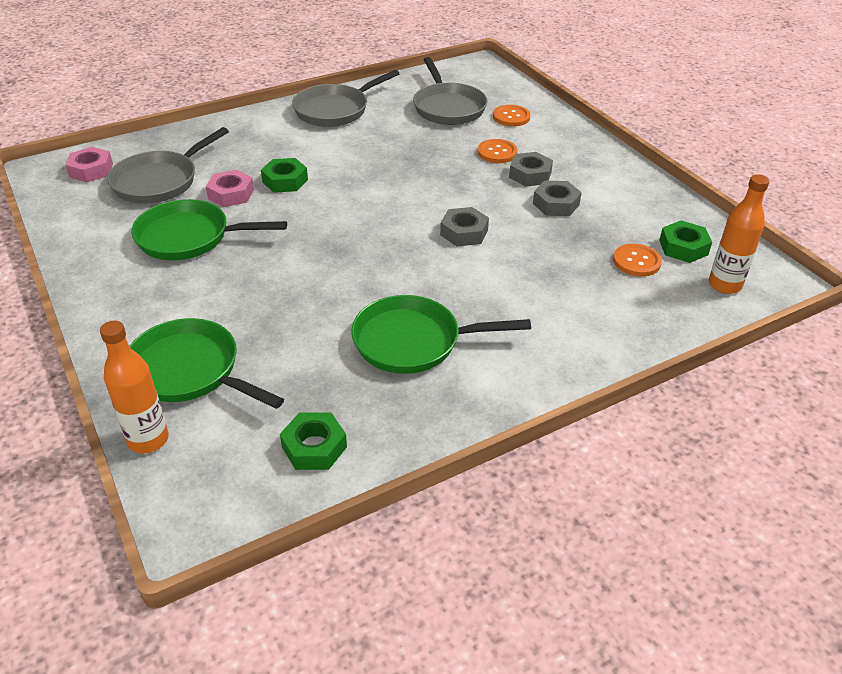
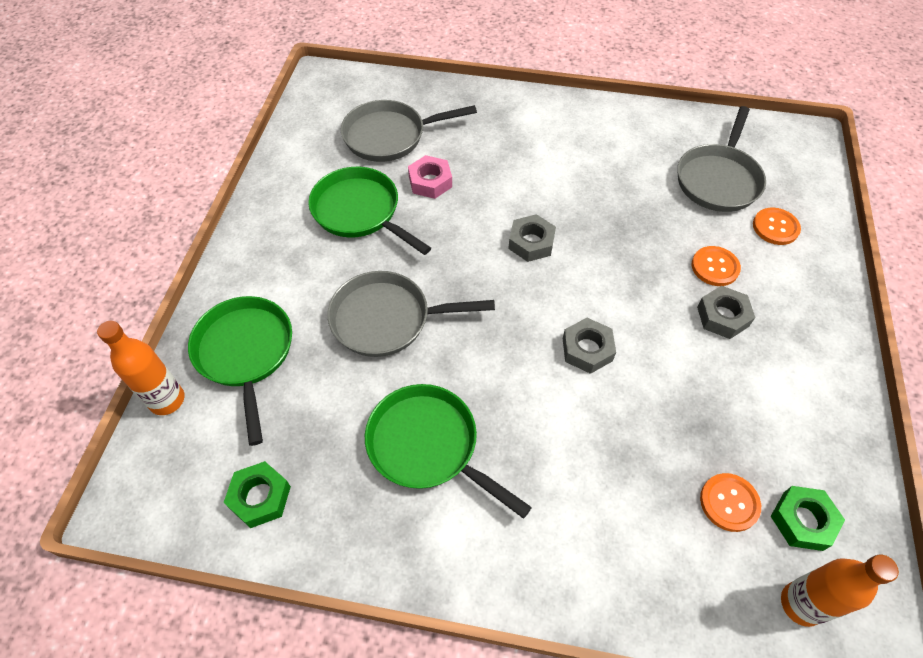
camera: 40 degrees right, 15 degrees up
pink nut [65,147,113,182] -> none
green nut [261,158,308,193] -> none
grey pan [292,70,399,127] -> grey pan moved to [327,271,495,357]
grey nut [533,180,582,216] -> grey nut moved to [508,214,556,262]

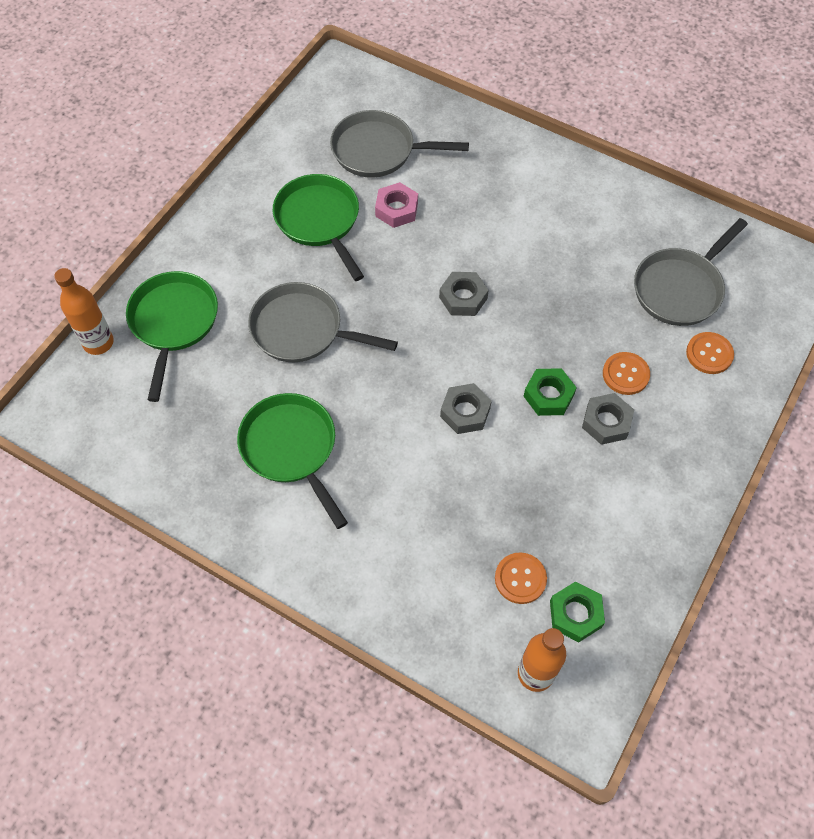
camera: 20 degrees right, 5 degrees up
green nut [223,461,291,528] -> green nut moved to [524,368,577,416]

